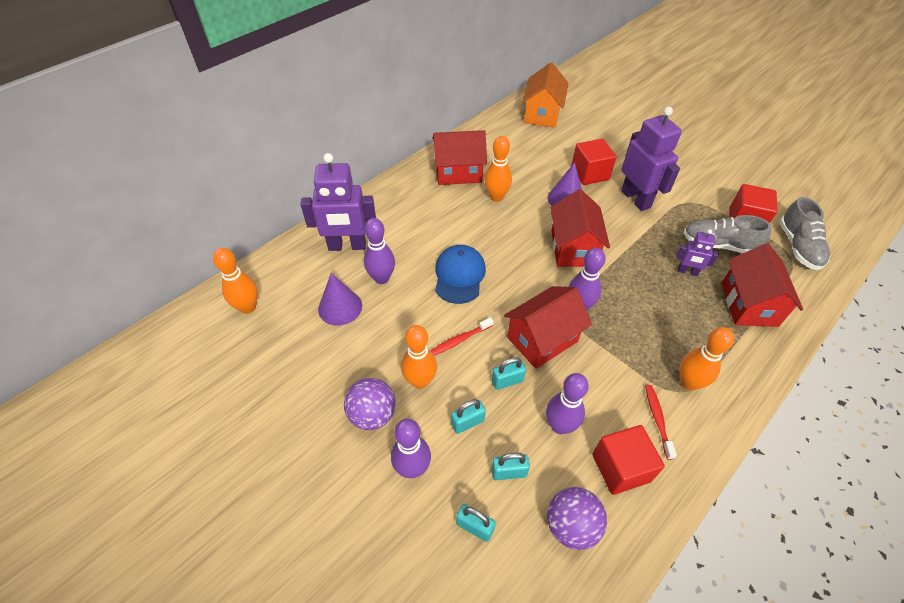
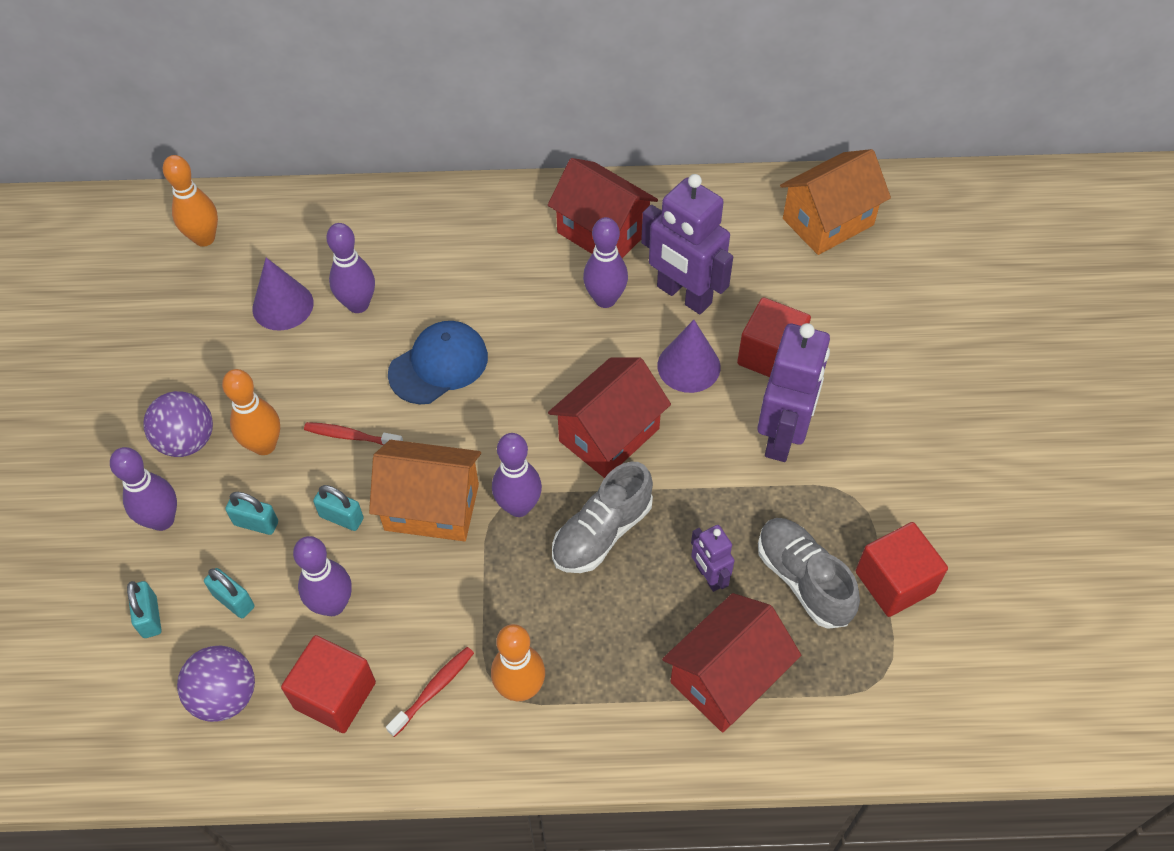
camera: 45 degrees right, 5 degrees up
purple robot [300,153,376,251] -> purple robot moved to [641,174,733,314]
orange bowling pin [485,136,512,202] -> purple bowling pin [583,217,628,308]
red house [504,286,592,369] -> orange house [369,440,481,541]
grey shoe [779,197,830,270] -> grey shoe moved to [552,461,653,573]

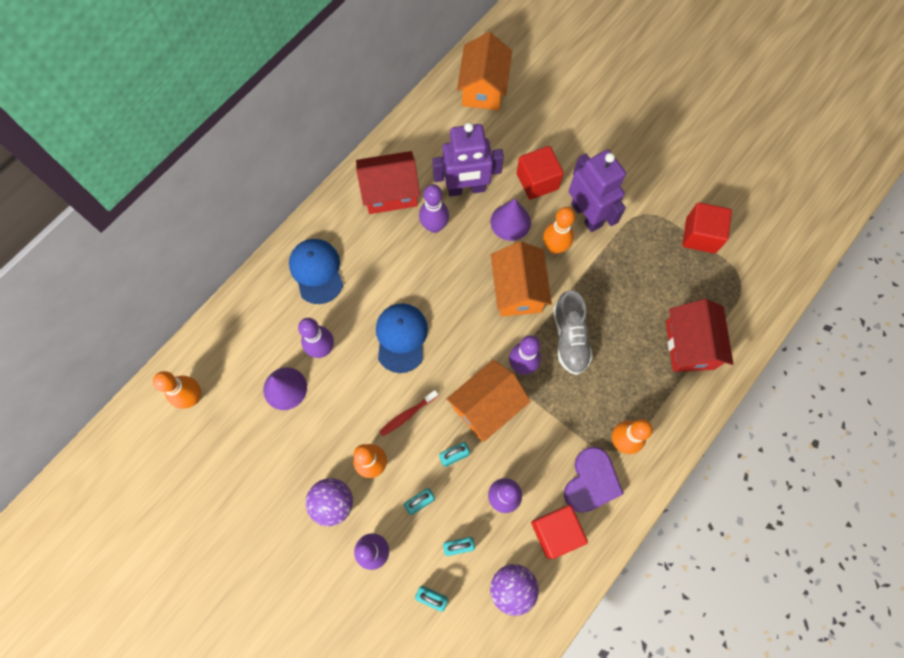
camera: 50 degrees left, 15 degrees up
red toothbrush [386,647,474,737] -> purple heart [564,447,624,513]
red house [548,357,671,478] -> orange house [491,241,552,316]
purple robot [691,525,735,592] -> none
grey shoe [758,518,860,629] -> none
none -> blue cap [289,239,343,304]
none -> orange bowling pin [543,207,575,254]

